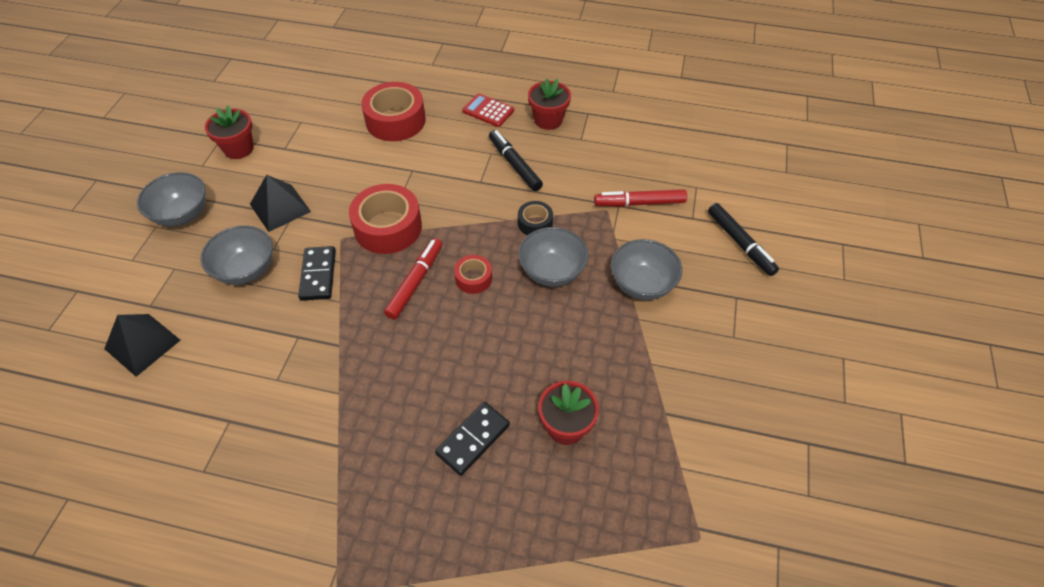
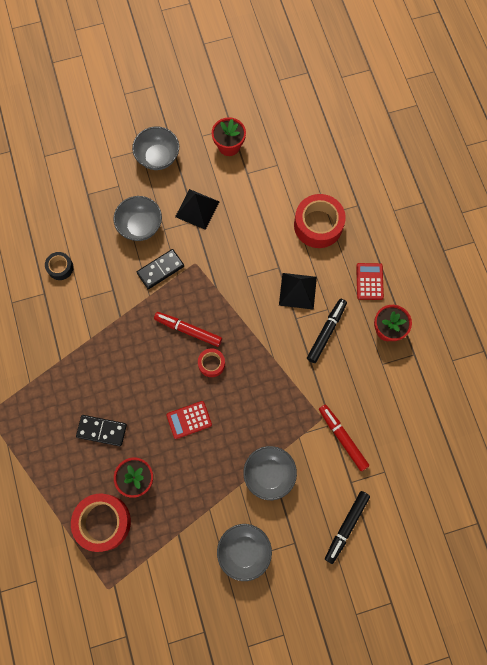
camera: 60 degrees right, 20 degrees up
black pyramid [104,314,180,377] -> black pyramid moved to [279,273,317,310]
red tape [349,184,422,254] -> red tape moved to [71,494,131,552]
red marker [384,238,442,320] -> red marker turned 150 degrees counterclockwise [154,312,222,347]
black tape [518,201,553,235] -> black tape moved to [45,252,74,280]
grey bowl [518,227,588,287] -> grey bowl moved to [217,524,272,581]
none -> red calculator [167,401,212,439]

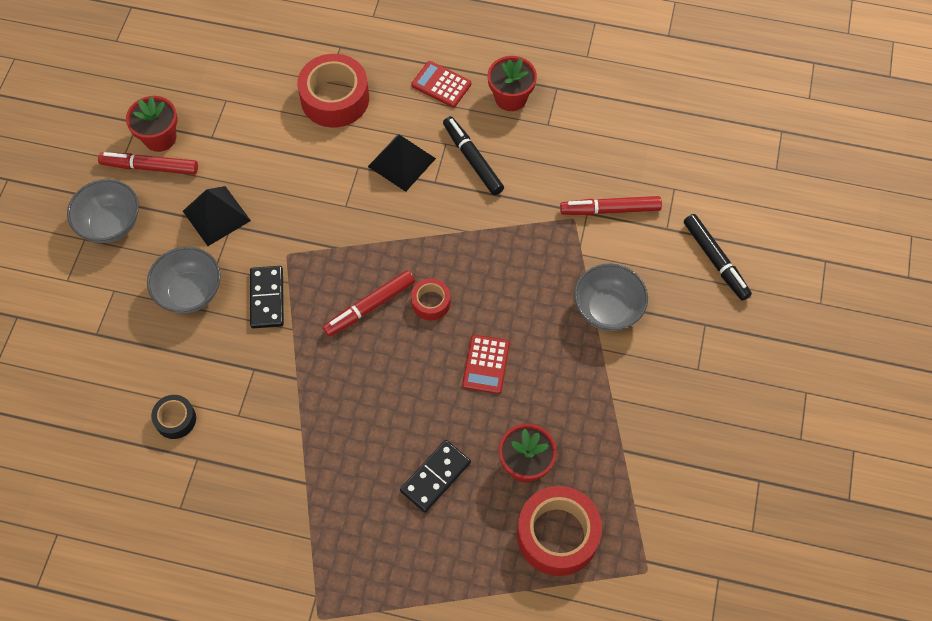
camera: 60 degrees left, 10 degrees down
grey bowl [217,524,272,581] -> none
none -> red marker [98,152,198,175]

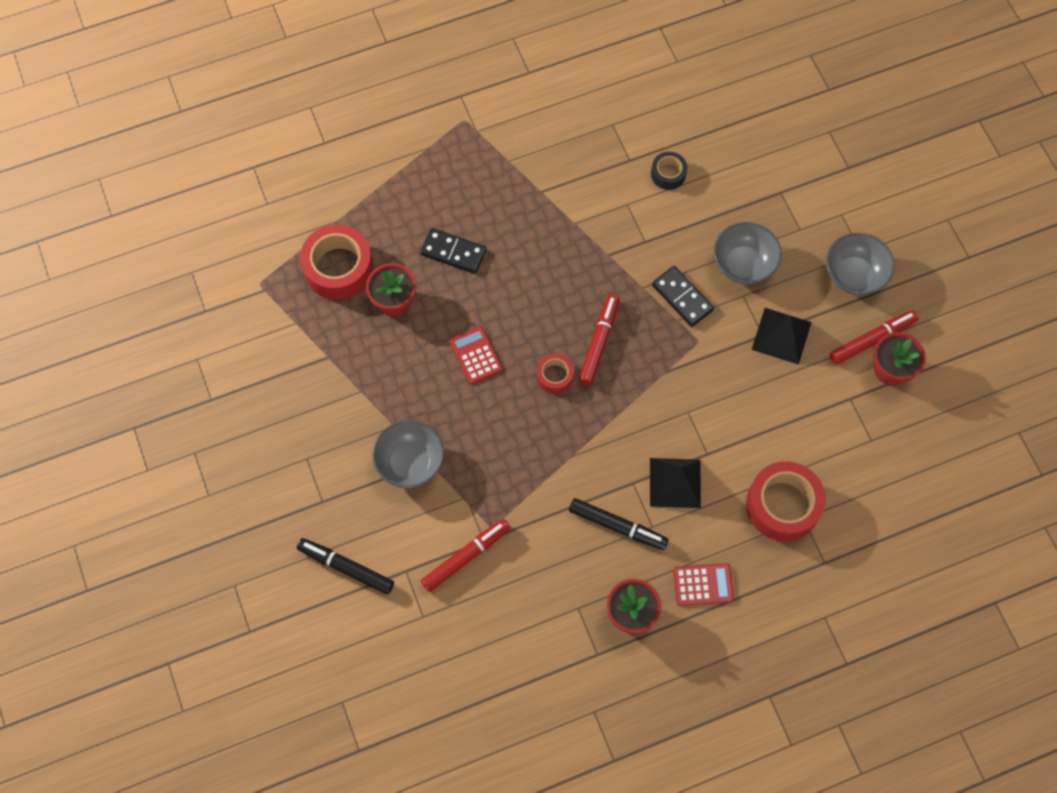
camera: 145 degrees right, 5 degrees up
black domino [400,440,471,513] -> black domino turned 75 degrees counterclockwise [420,228,486,274]

